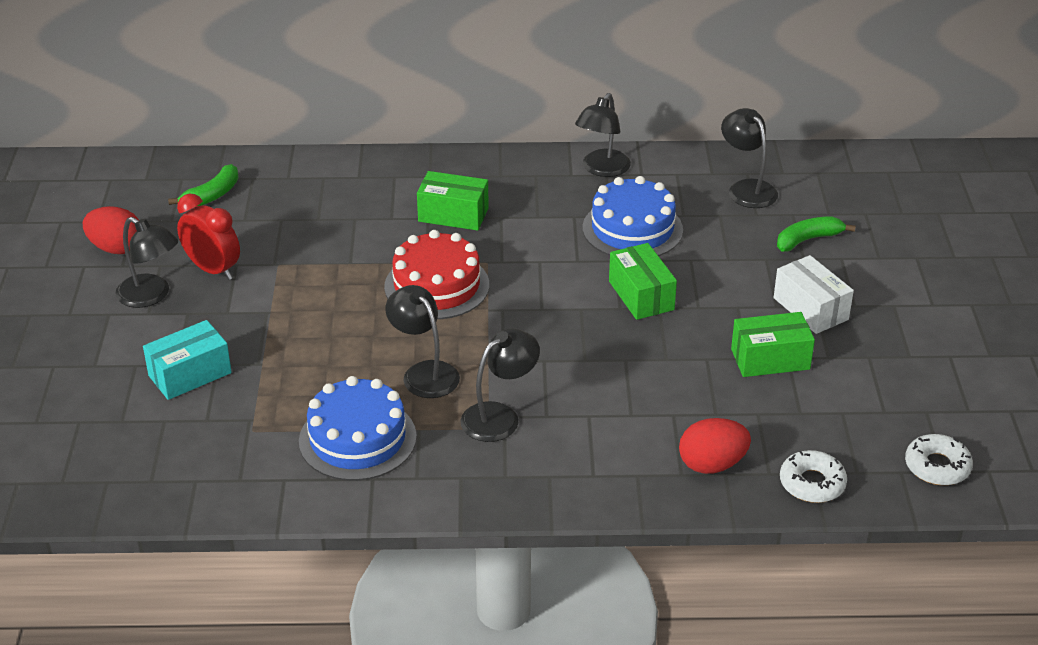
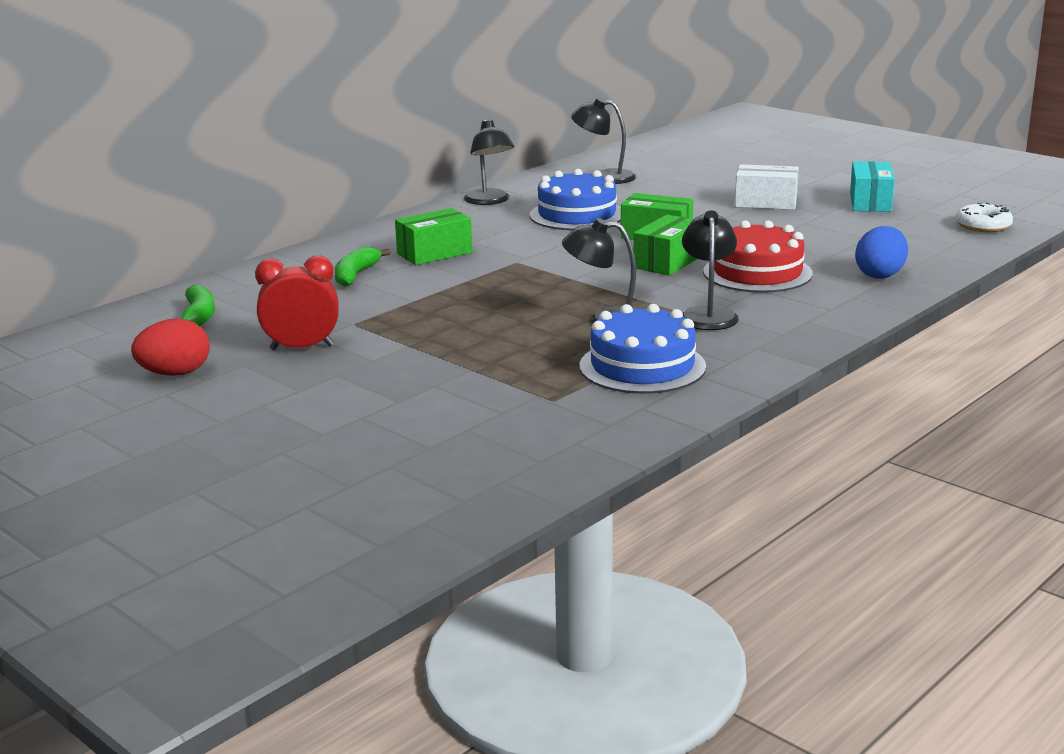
camera: 45 degrees left, 15 degrees down
black lamp [115,217,178,308] -> none
turquoise box [143,320,232,400] -> turquoise box moved to [850,161,895,212]
red cake [384,230,489,319] -> red cake moved to [703,220,813,293]
red egg [679,418,751,474] -> blue egg [855,226,908,279]
green box [731,312,815,377] -> green box moved to [633,214,697,276]
green banana [777,216,856,252] -> green banana moved to [335,246,391,287]
white donut [780,450,847,503] -> none

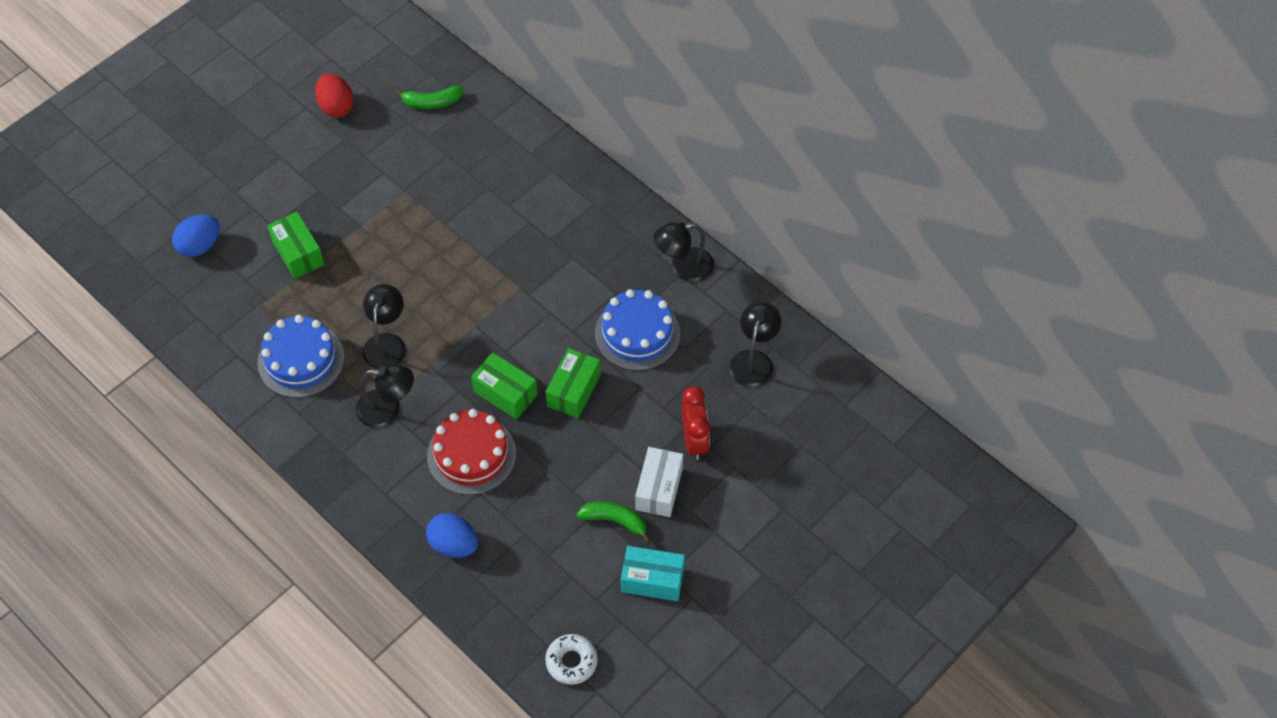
camera: 90 degrees right, 35 degrees up
red clock [255,256,339,350] -> red clock moved to [682,386,710,460]
green banana [335,246,391,287] -> green banana moved to [577,501,651,543]
green box [395,208,472,265] -> green box moved to [267,212,324,279]
none -> blue egg [172,214,220,257]

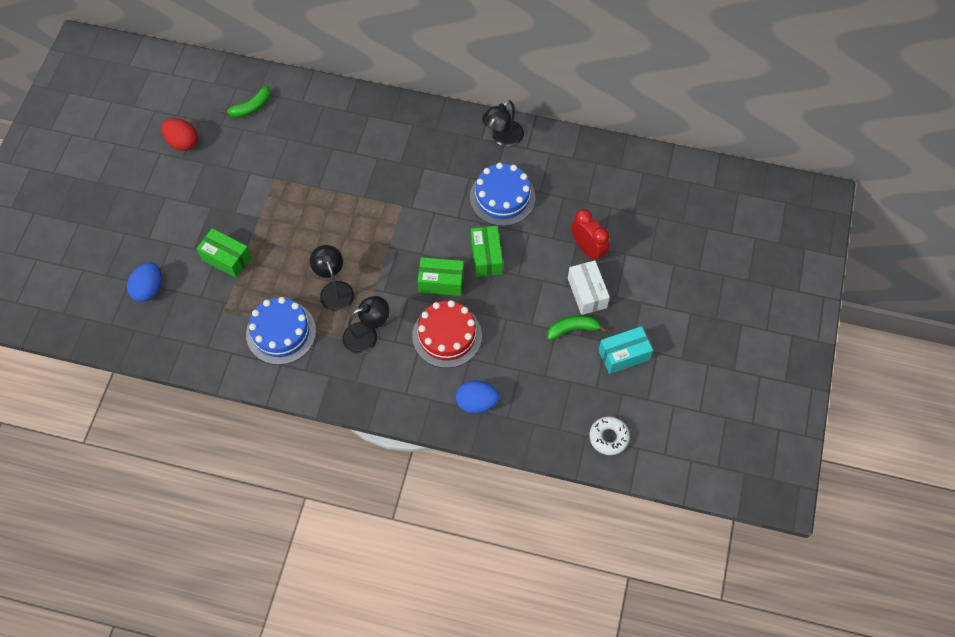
camera: 30 degrees left, 5 degrees up
black lamp [730,301,782,387] -> none

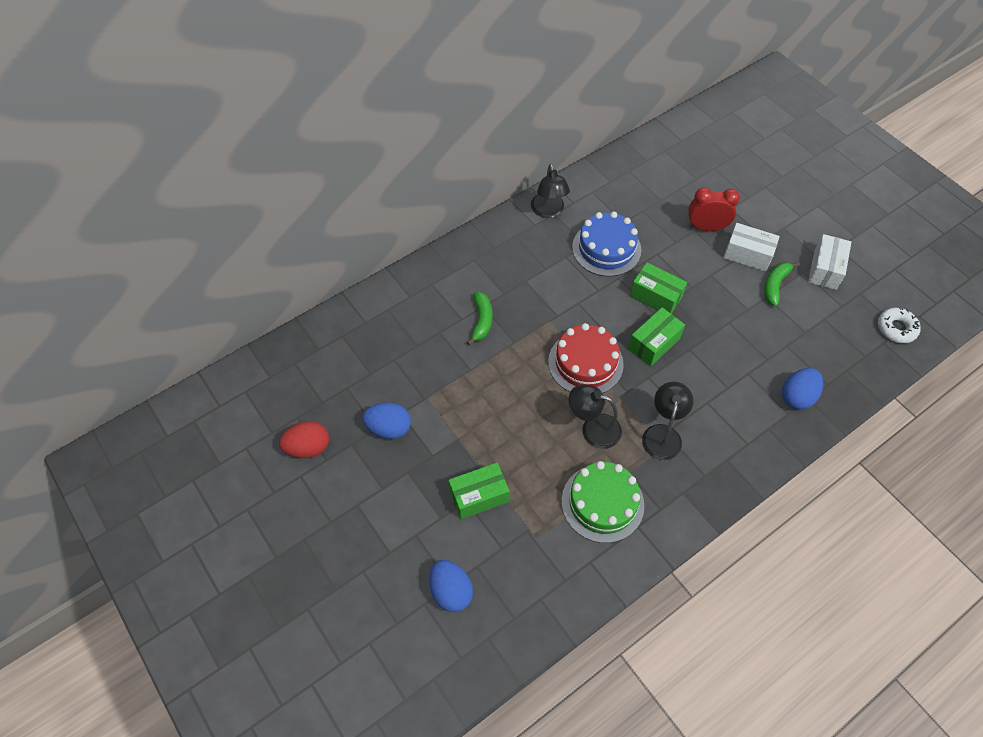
camera: 50 degrees left, 5 degrees down
green banana [221,86,271,118] -> green banana moved to [467,292,493,345]
blue cake [246,297,316,365] -> green cake [562,461,644,543]
red cake [412,300,482,368] -> red cake moved to [548,323,624,393]
turquoise box [599,326,653,374] -> white box [808,234,851,290]
none -> blue egg [362,402,411,439]

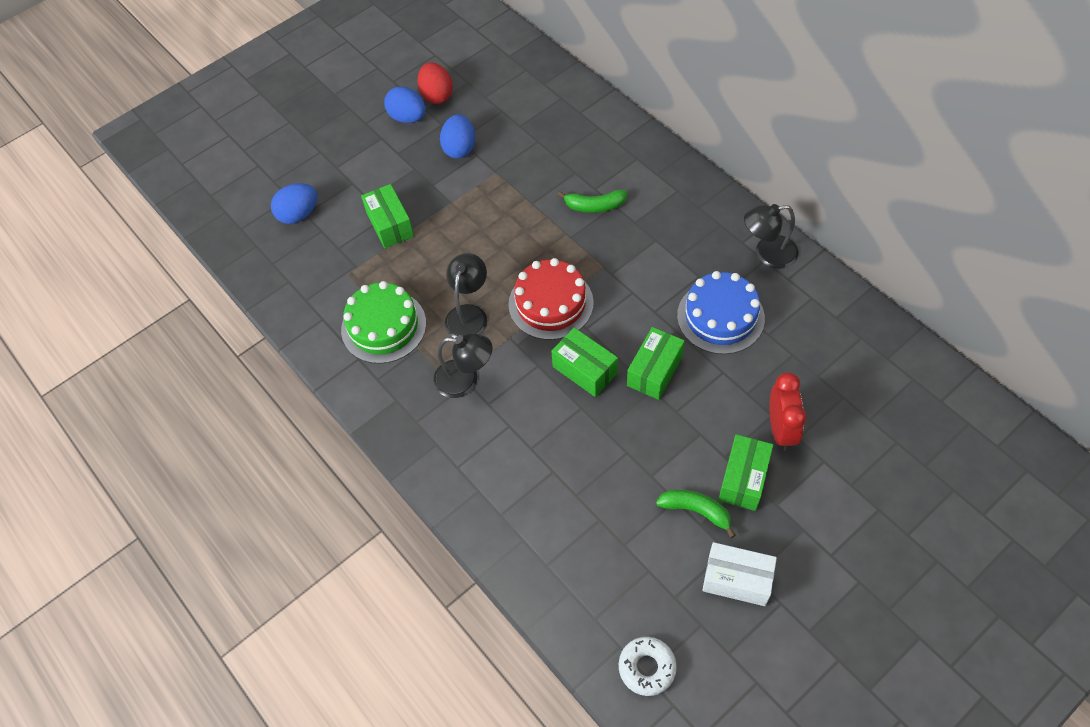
camera: 90 degrees right, 0 degrees up
white box [723,223,780,272] -> green box [718,434,773,511]
blue egg [782,368,823,410] -> blue egg moved to [384,86,426,123]

